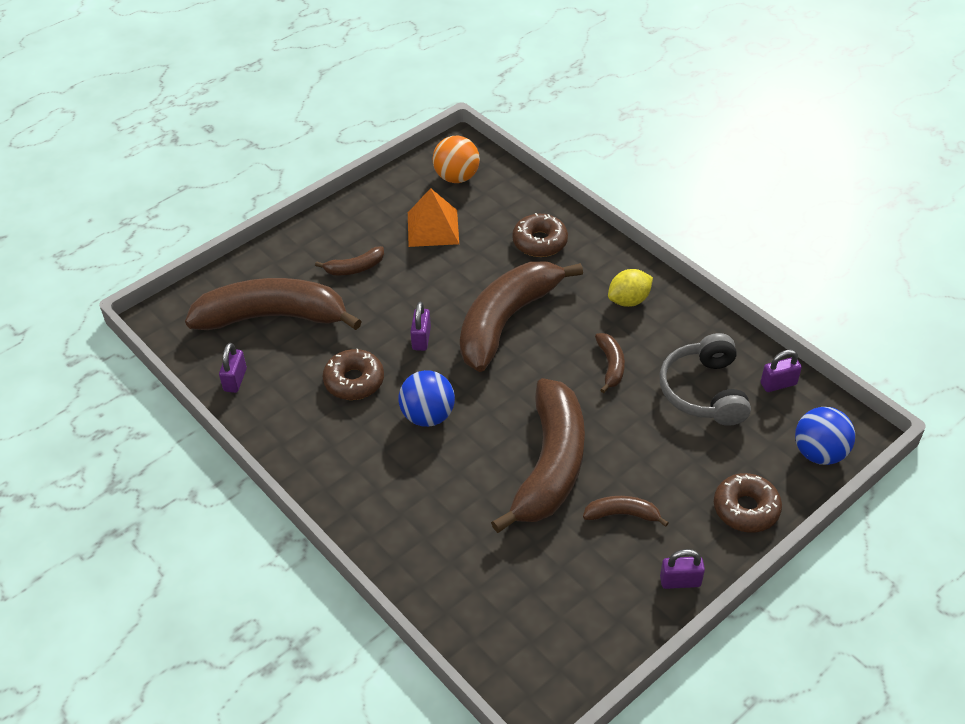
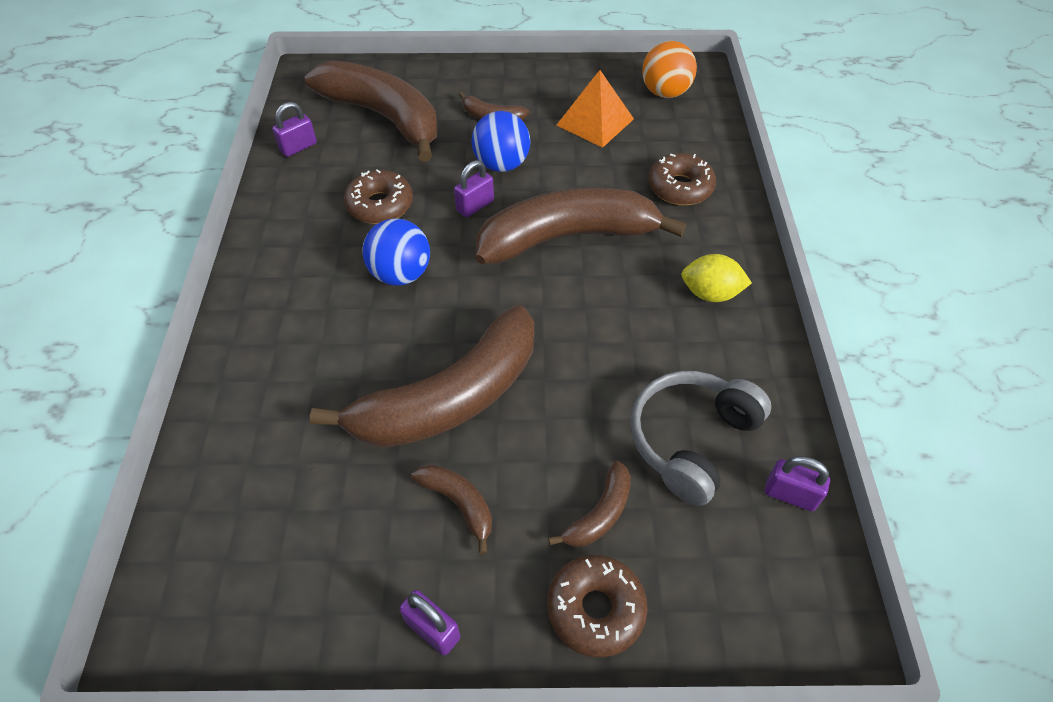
camera: 40 degrees right, 5 degrees up
brown banana [595,333,625,393] -> brown banana moved to [548,461,631,547]
blue ball [795,407,855,465] -> blue ball moved to [471,111,530,172]

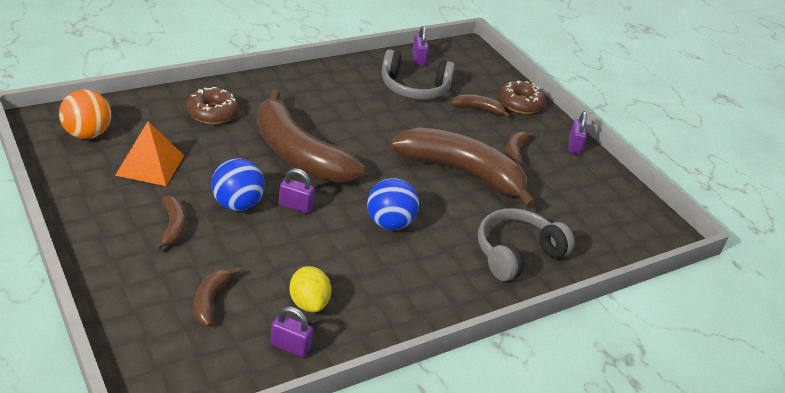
camera: 125 degrees left, 15 degrees down
brown banana [305,60,437,162] -> brown banana [194,267,241,326], size x0.43
brown donut [344,169,413,224] -> none
yellow lemon [681,254,752,302] -> yellow lemon moved to [289,266,332,312]
none -> grey headphones [478,208,575,281]

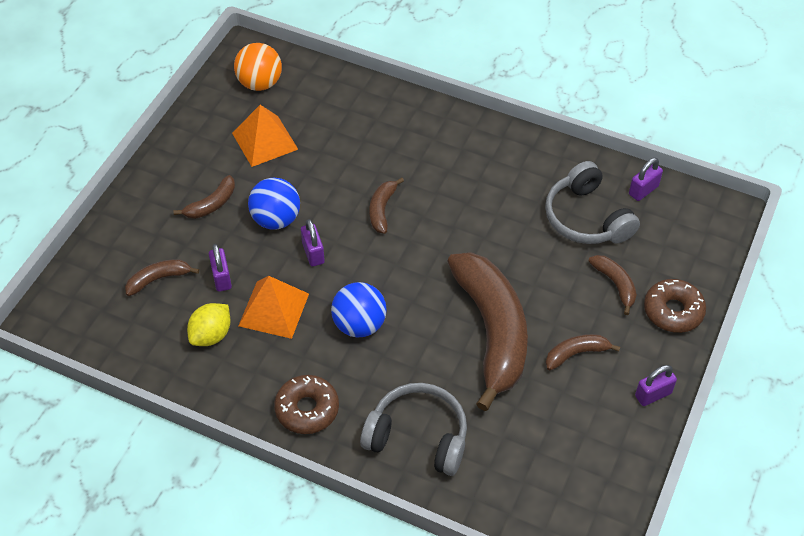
camera: 60 degrees right, 15 degrees up
brown donut [186,87,239,124] -> brown donut moved to [274,375,339,434]
brown banana [257,89,365,182] -> brown banana [369,177,404,234], size x0.43
purple padlock [270,307,313,358] -> purple padlock moved to [209,244,232,292]
none -> orange pyramid [238,276,309,339]

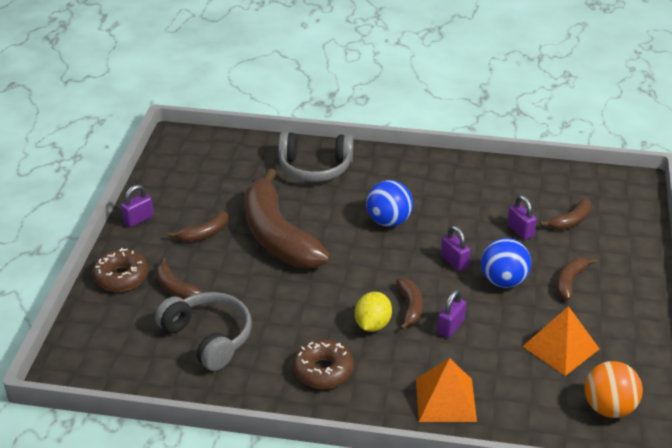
camera: 165 degrees right, 15 degrees down
yellow lemon [187,303,231,346] -> yellow lemon moved to [355,292,392,332]
orange pyramid [238,276,309,339] -> orange pyramid moved to [416,358,477,422]
brown donut [274,375,339,434] -> brown donut moved to [293,340,354,389]
purple padlock [629,158,663,201] -> purple padlock moved to [437,290,466,338]

